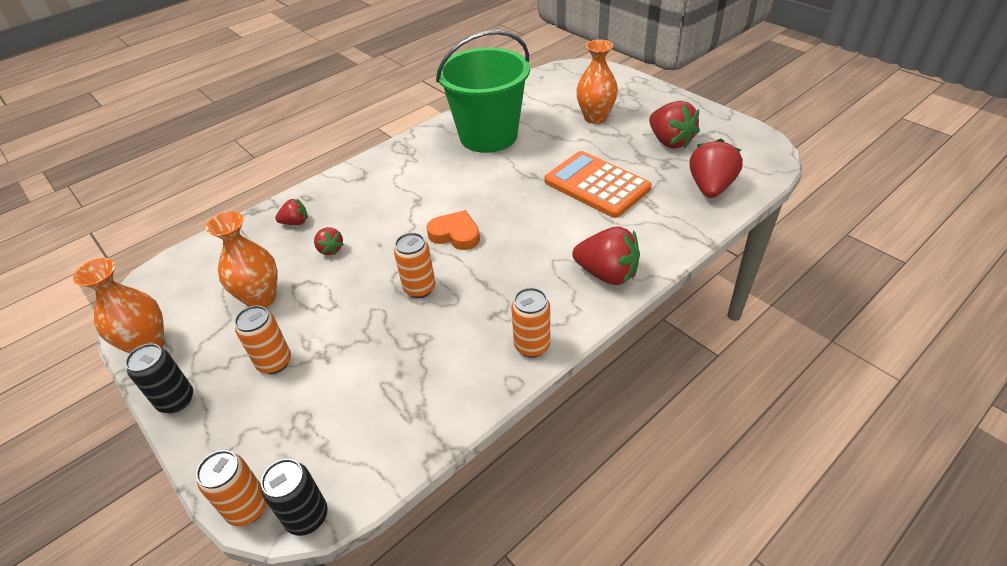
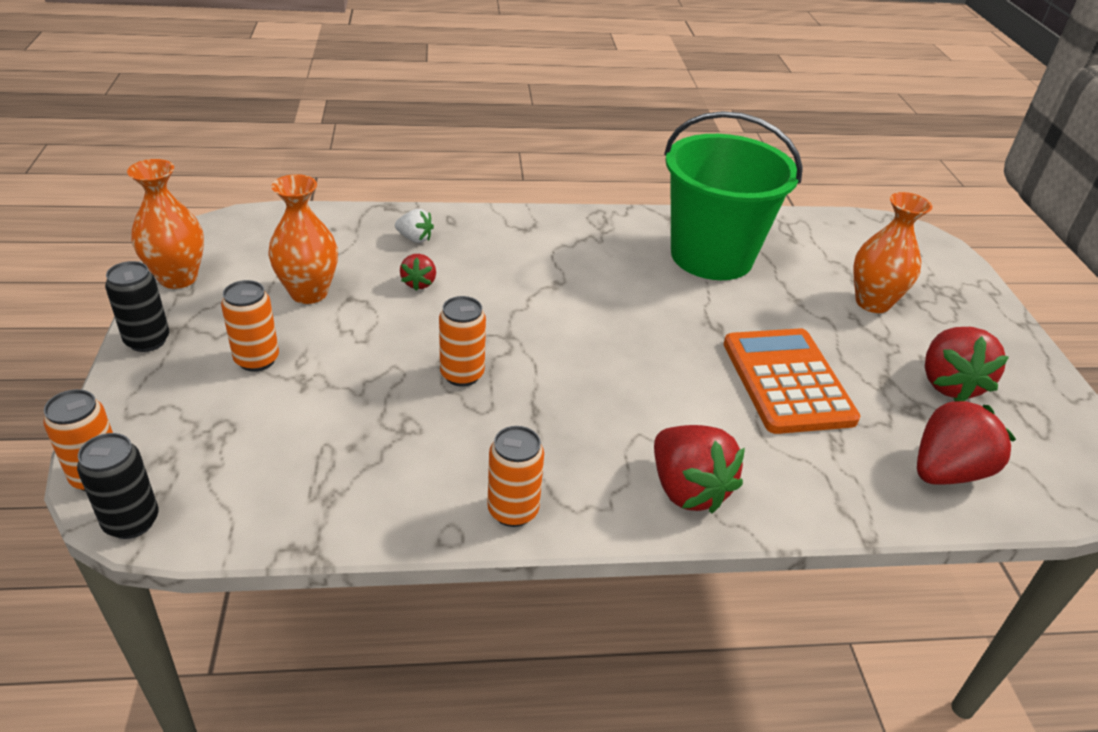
camera: 30 degrees right, 5 degrees down
red strawberry [275,199,308,225] -> white strawberry [395,209,434,243]
orange heart [427,210,480,250] -> none

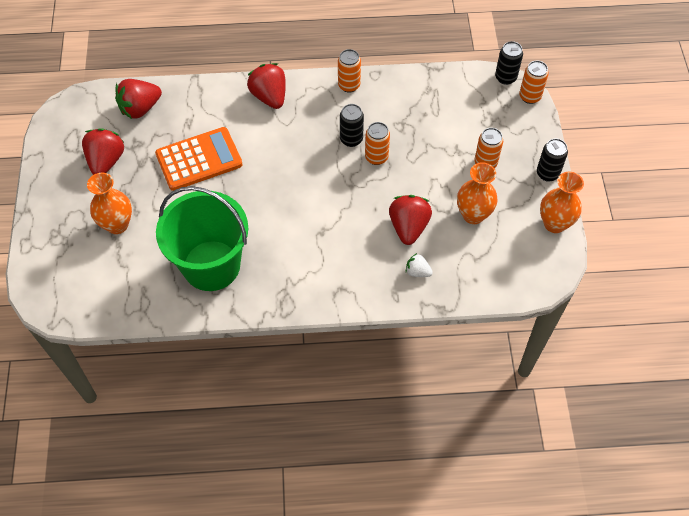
camera: 175 degrees left, 20 degrees up
red strawberry [400,254,436,291] -> red strawberry [389,195,432,245], size x1.88
orange calculator [724,329,860,434] -> orange calculator turned 105 degrees counterclockwise [155,127,243,191]
none -> black can [340,104,364,147]

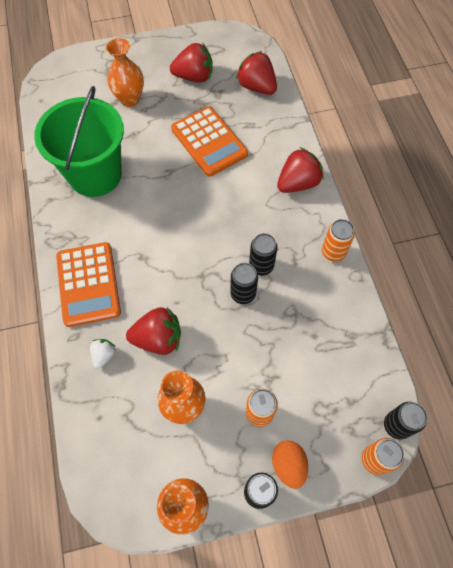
camera: 80 degrees right, 5 degrees up
orange can [365,122,390,165] -> black can [230,263,258,304]
none -> orange calculator [56,242,121,327]
none -> orange egg [272,440,308,489]

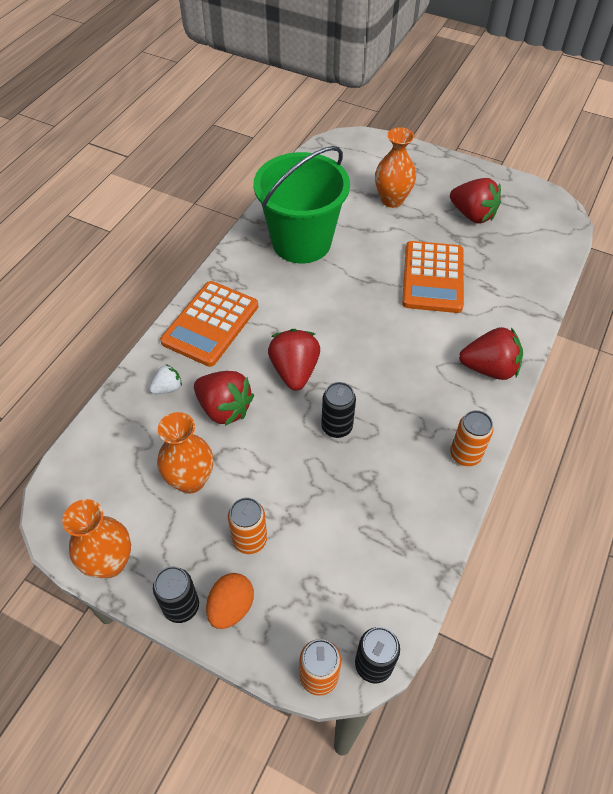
camera: 40 degrees right, 10 degrees down
red strawberry [236,51,277,95] -> red strawberry moved to [268,329,320,391]
black can [249,233,278,275] -> none

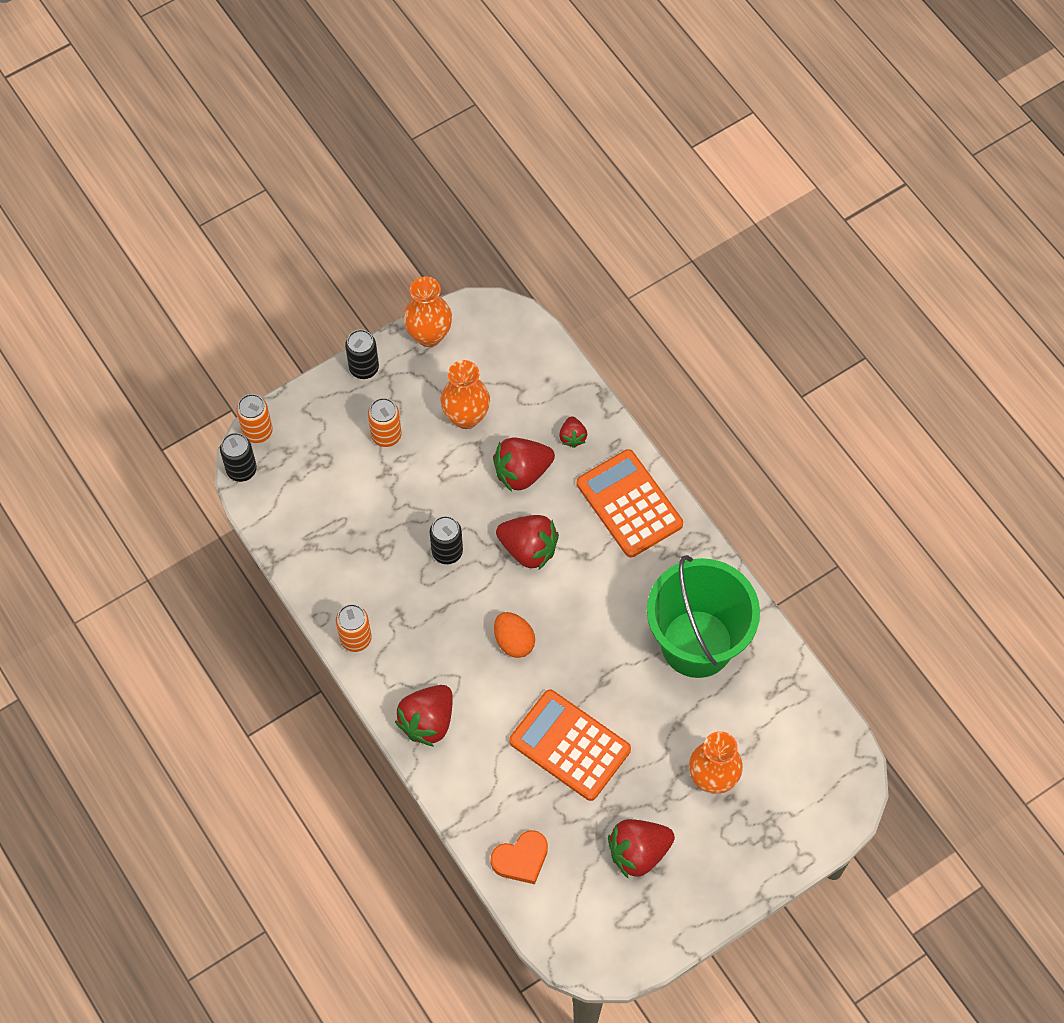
camera: 120 degrees right, 10 degrees up
white strawberry [149,364,182,394] -> red strawberry [559,416,587,448]
orange egg [206,573,254,629] -> orange egg moved to [494,612,535,658]
none -> orange heart [491,830,548,884]

